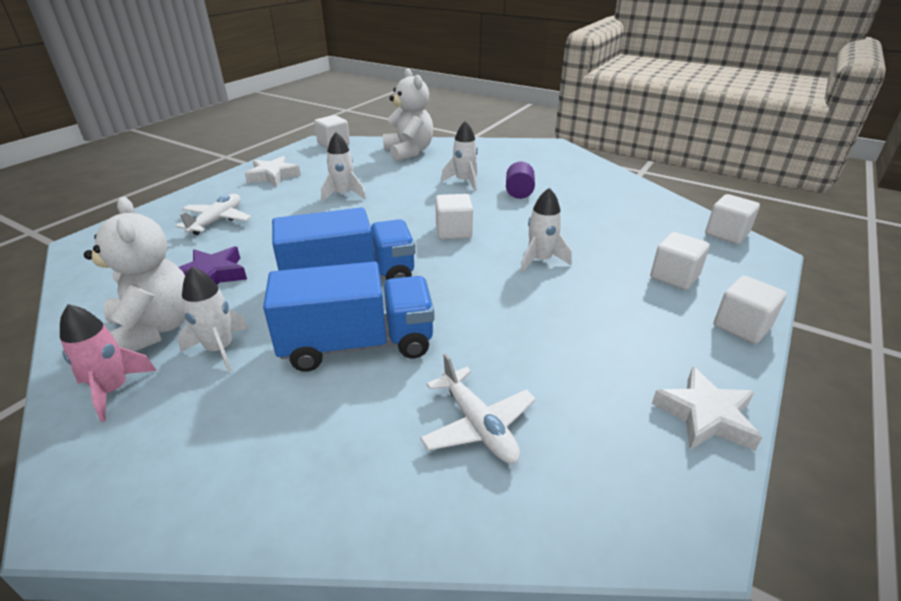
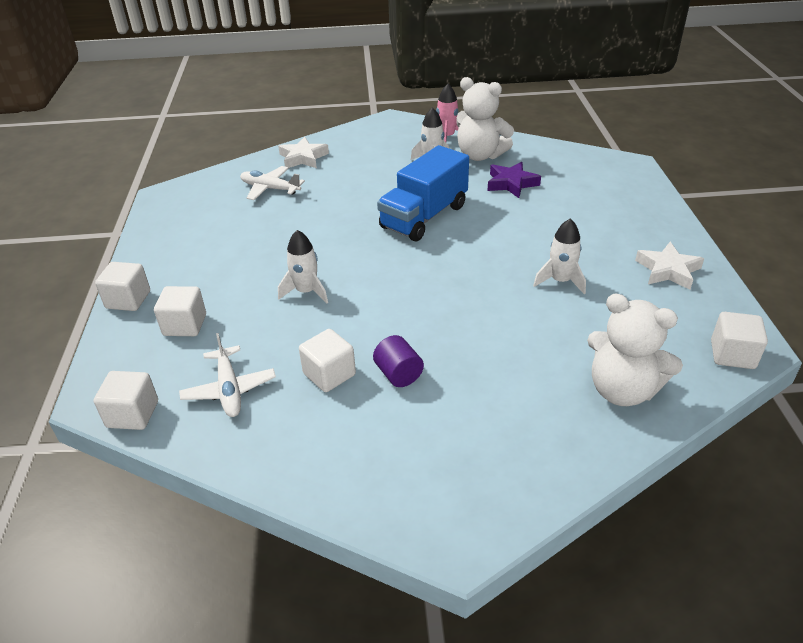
camera: 145 degrees right, 5 degrees up
white plane [175,194,251,235] -> white plane moved to [179,333,276,417]
blue truck [263,262,434,372] -> none
white cube [435,194,473,240] -> white cube moved to [299,329,356,392]
white rocket [441,121,478,191] -> none
white star [652,367,762,451] -> white star moved to [278,137,329,168]

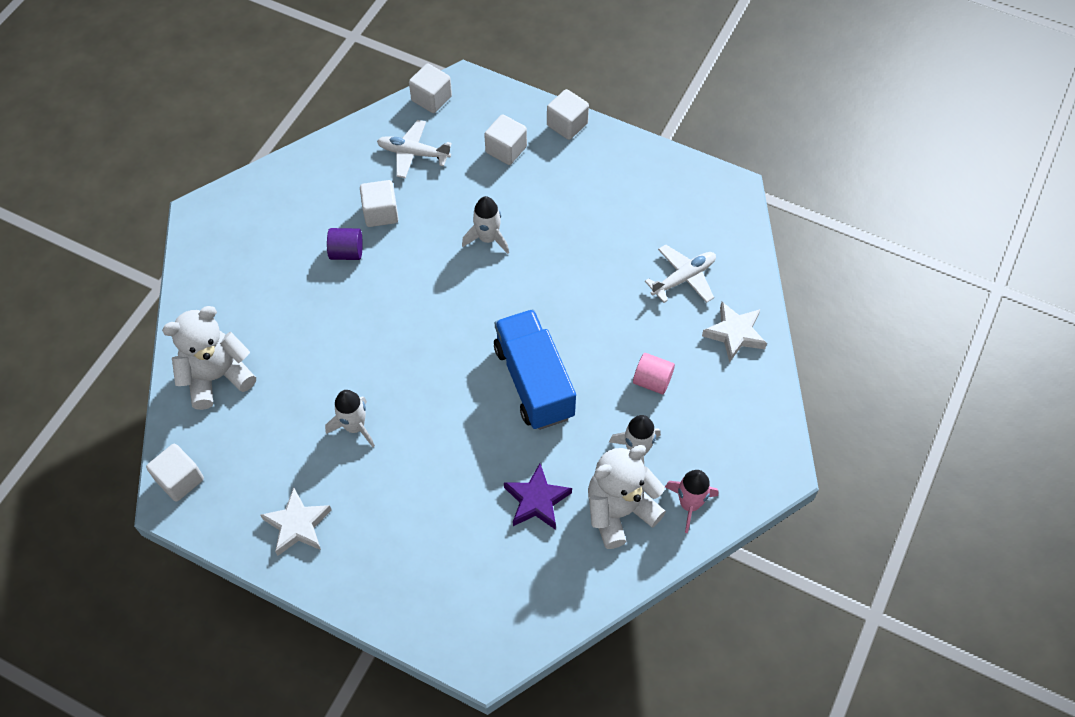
camera: 120 degrees right, 20 degrees up
none -> pink cylinder [633,353,675,394]

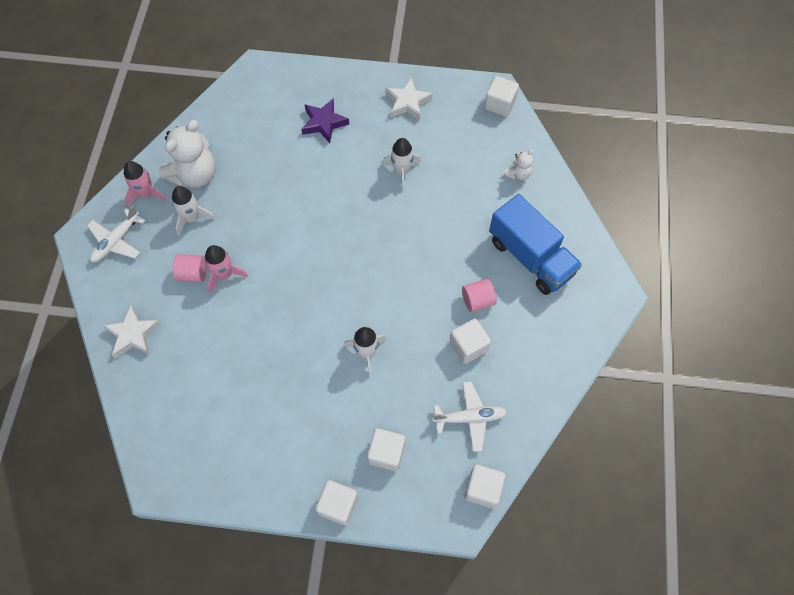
camera: 160 degrees right, 5 degrees up
white teddy bear [162,306,256,410] -> white teddy bear [504,150,533,180], size x0.48
purple cylinder [327,228,363,260] -> pink cylinder [462,279,497,312]
blue truck [494,309,576,430] -> blue truck moved to [489,194,582,295]
purple star [504,464,572,530] -> purple star moved to [301,99,349,143]
white plane [645,244,716,303] -> white plane moved to [87,205,145,262]
none -> pink rocket [205,245,248,293]

